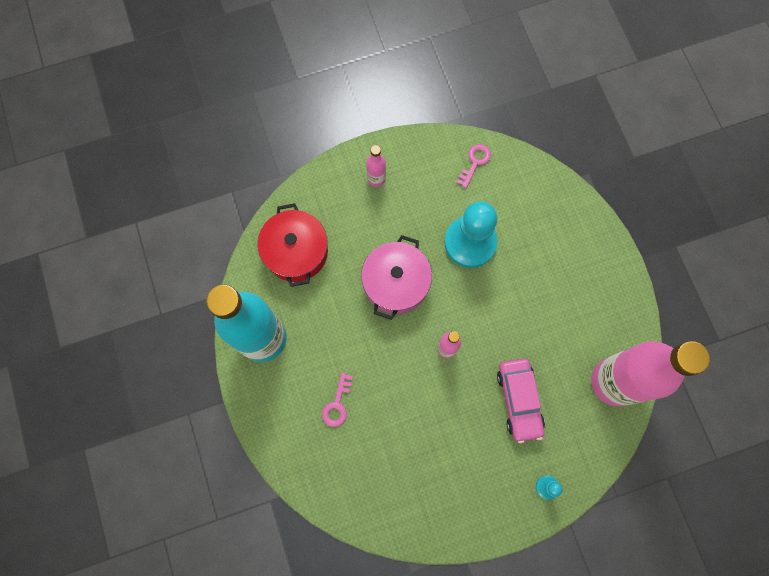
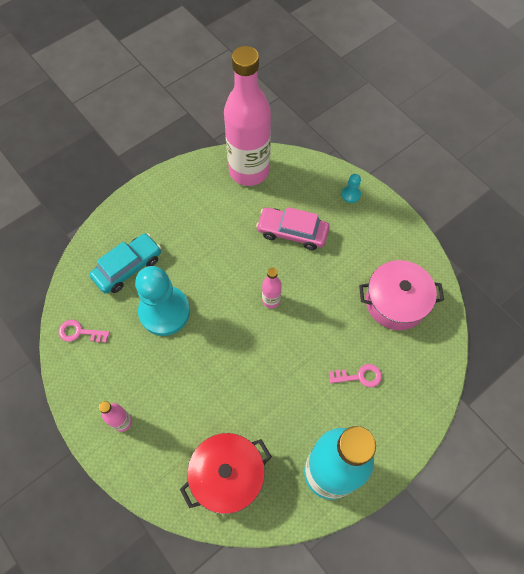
camera: 110 degrees left, 10 degrees down
pink pot [361,235,432,320] -> pink pot moved to [359,260,444,330]
pink car [497,358,545,443] -> pink car turned 135 degrees counterclockwise [256,207,330,250]
none -> turquoise car [90,233,161,294]

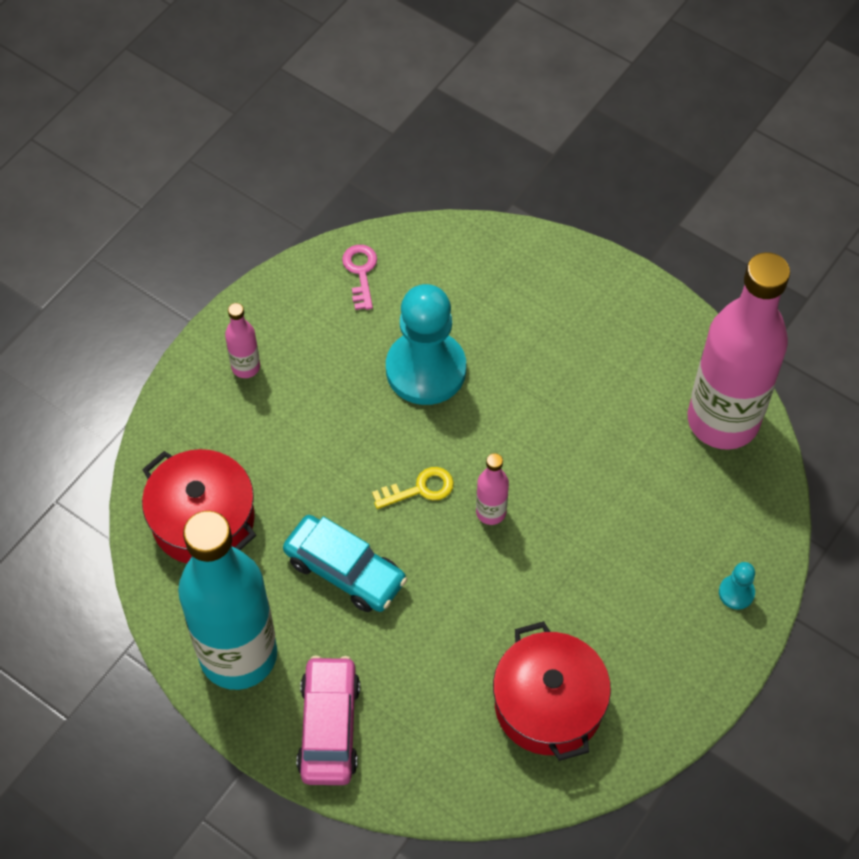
camera: 75 degrees right, 5 degrees down
turquoise car [90,233,161,294] -> turquoise car moved to [283,515,407,612]
pink car [256,207,330,250] -> pink car moved to [297,656,360,785]
pink key [329,364,382,387] -> none
pink pot [359,260,444,330] -> red pot [493,621,611,761]
none -> yellow key [372,467,454,509]

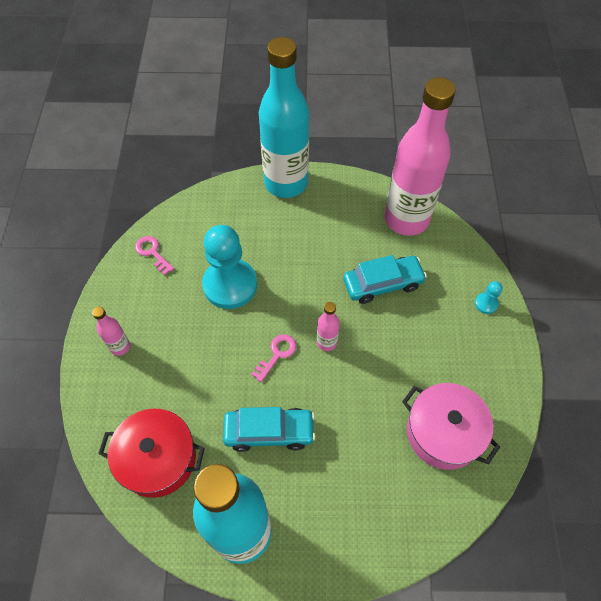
camera: 35 degrees left, 0 degrees up
pink car [297,656,360,785] -> none
yellow key [372,467,454,509] -> pink key [251,334,297,382]
red pot [493,621,611,761] -> pink pot [402,383,500,470]
none -> turquoise bottle [259,37,309,198]
none -> turquoise car [343,255,427,304]

